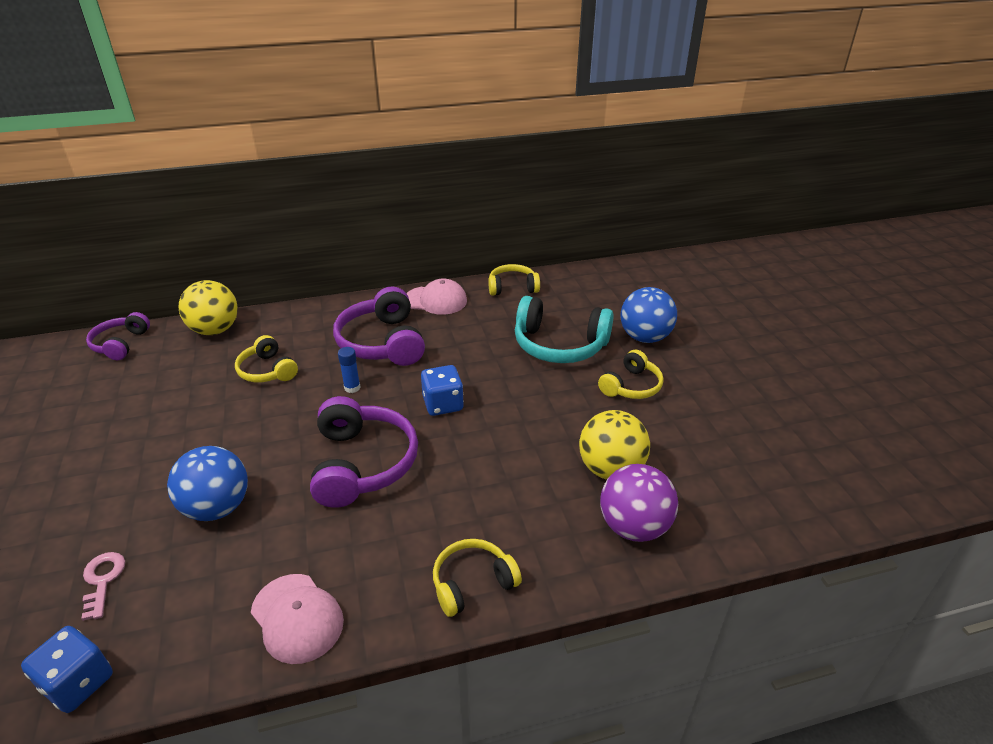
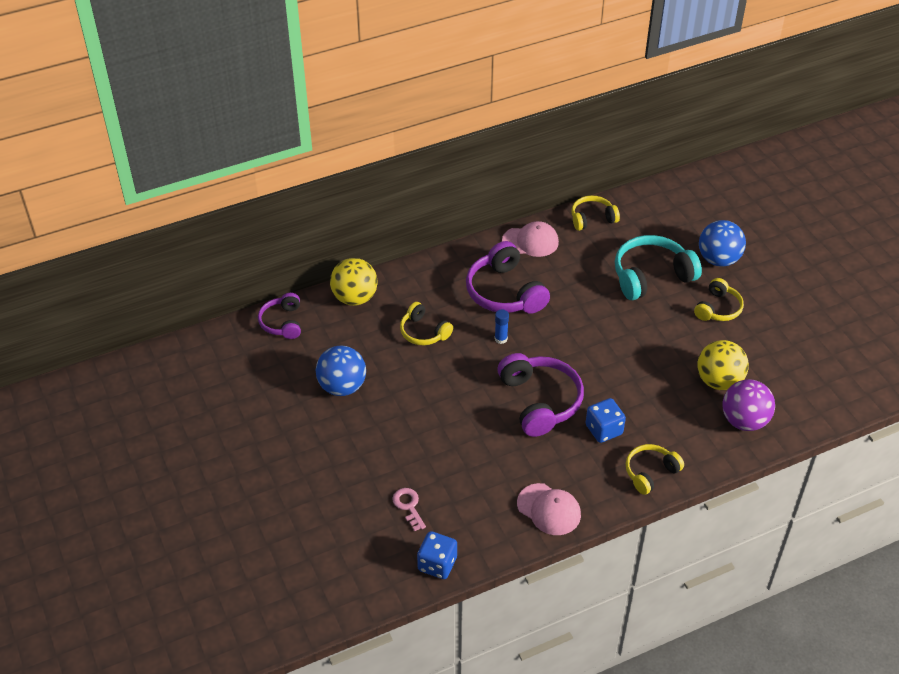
camera: 10 degrees left, 10 degrees up
blue ball [167,446,248,521] -> blue ball moved to [316,346,366,396]
blue dice [421,365,464,416] -> blue dice moved to [586,398,626,443]
turquoise headphones [515,296,614,363] -> turquoise headphones turned 150 degrees clockwise [615,235,702,300]

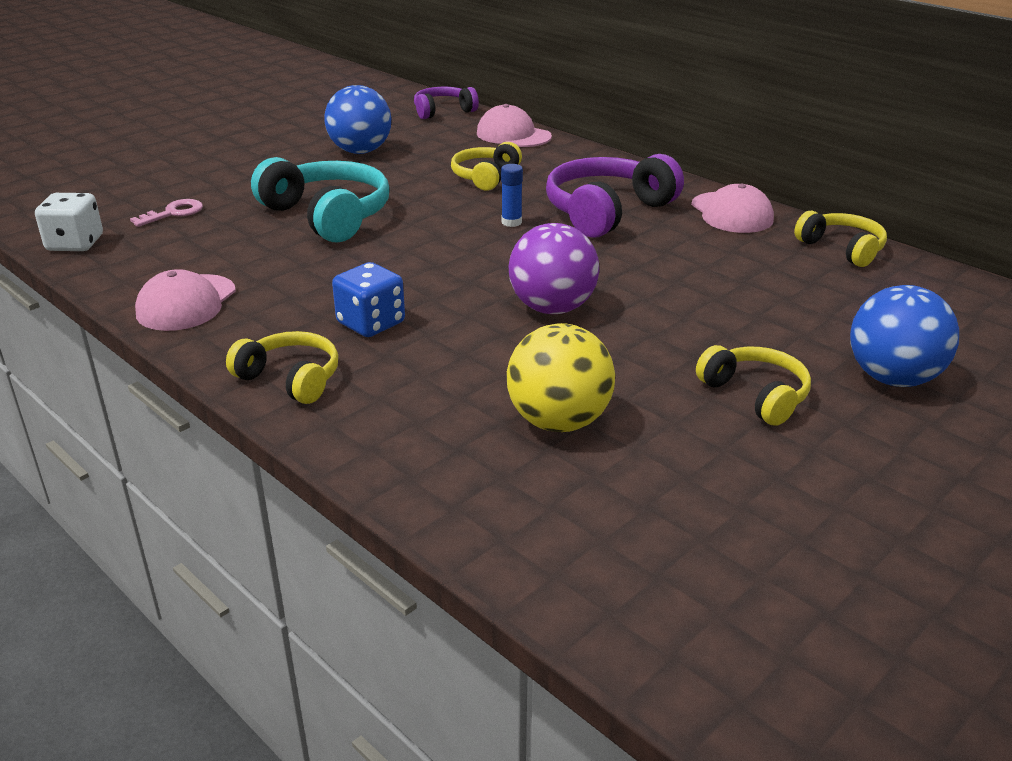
camera: 70 degrees right, 15 degrees down
yellow ball [330,258,378,306] -> pink cap [477,104,552,147]
blue dice [417,531,457,579] -> white dice [35,193,103,251]
purple headphones [497,353,584,437] -> none
turquoise headphones [615,235,702,300] -> turquoise headphones moved to [251,157,389,243]
yellow headphones [694,278,744,321] -> yellow headphones turned 135 degrees counterclockwise [696,345,811,426]
purple ball [722,379,775,431] -> purple ball moved to [509,223,599,314]

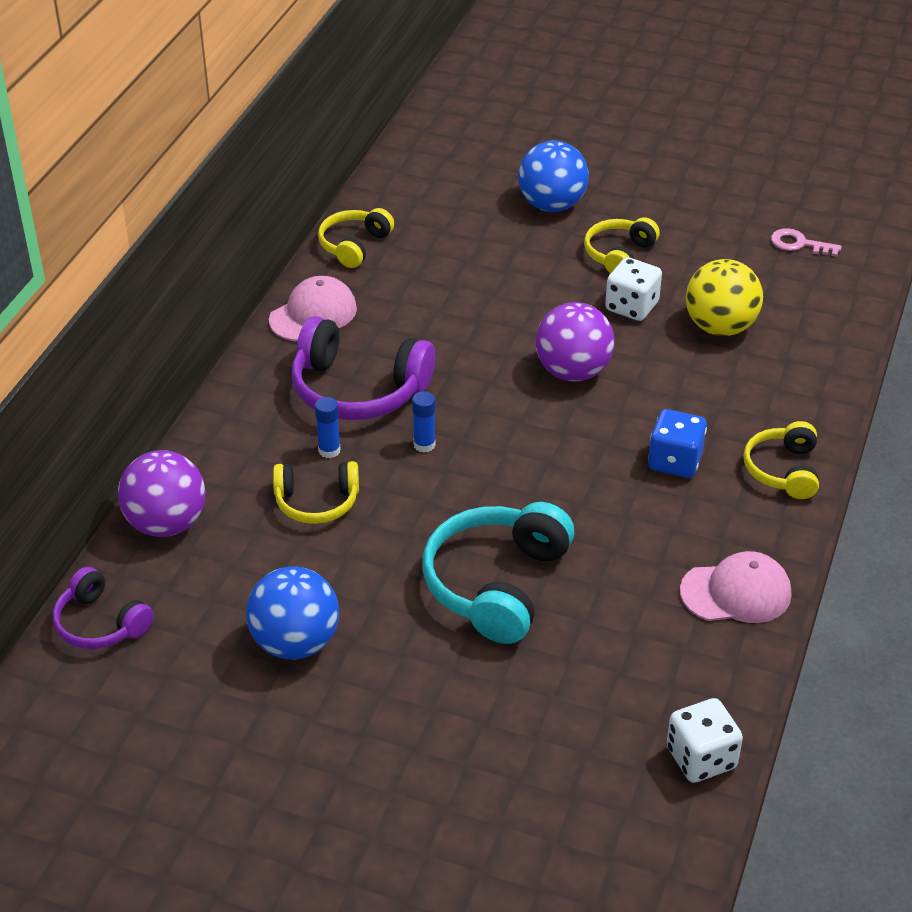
camera: 115 degrees left, 10 degrees up
pink key [130,199,203,227] -> pink key moved to [771,228,842,257]
pink cap [477,104,552,147] -> purple ball [118,450,206,537]
none -> blue glue stick [315,397,341,458]
none -> white dice [605,257,662,321]

